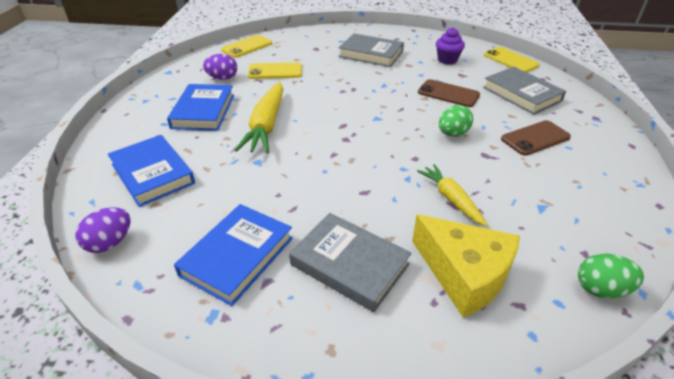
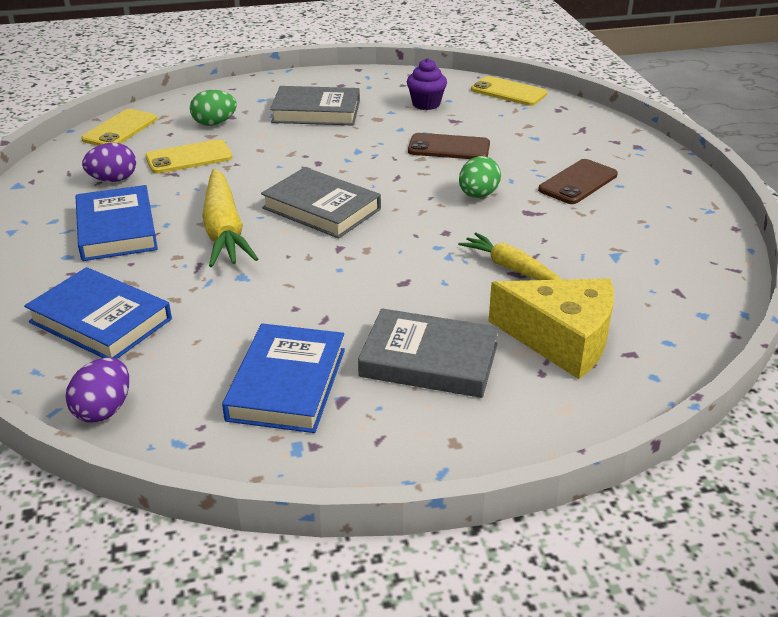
camera: 20 degrees left, 5 degrees down
grey book [483,67,566,115] -> grey book moved to [261,167,381,239]
green egg [578,254,644,298] -> green egg moved to [190,90,237,126]

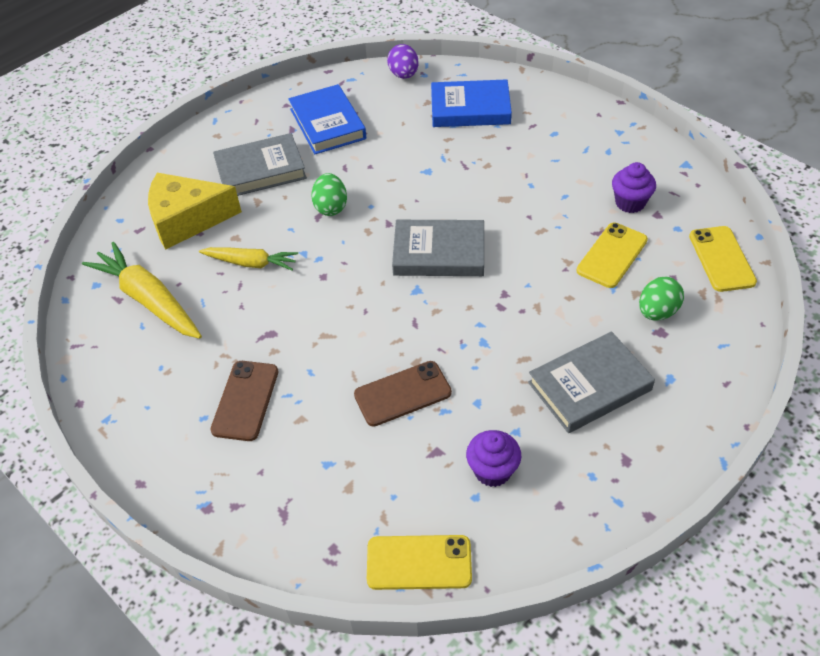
camera: 150 degrees right, 15 degrees up
blue book [76,185,158,261] -> none
purple egg [82,143,136,182] -> purple cupcake [612,162,656,213]
yellow carrot [202,169,258,267] -> yellow carrot moved to [82,242,202,339]
green egg [459,156,501,198] -> green egg moved to [311,173,347,216]

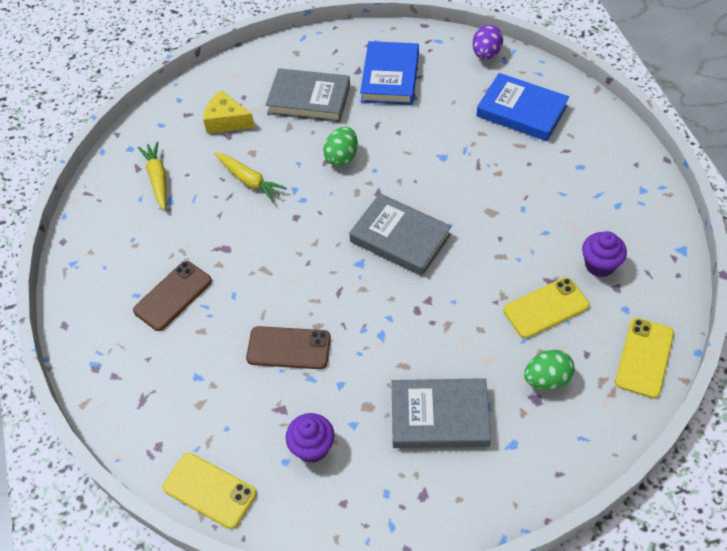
camera: 30 degrees right, 5 degrees up
yellow carrot [82,242,202,339] -> yellow carrot [138,141,166,210], size x0.62
yellow cheese [148,173,242,250] -> yellow cheese [203,90,255,133], size x0.64

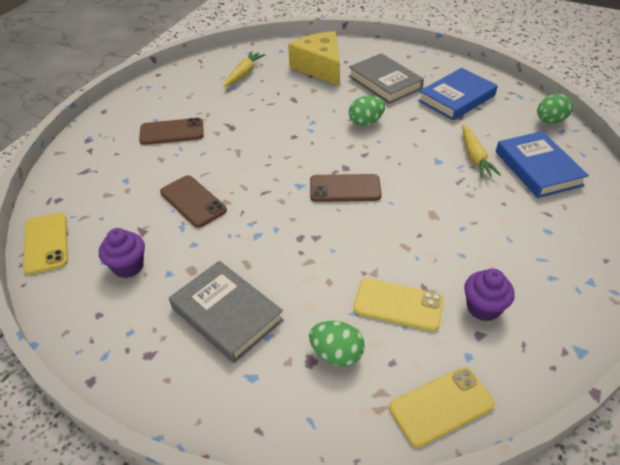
camera: 40 degrees right, 10 degrees down
yellow cheese [203,90,255,133] -> yellow cheese [288,31,340,86], size x1.56
yellow carrot [215,153,287,202] -> yellow carrot moved to [462,125,501,178]
grey book [349,193,451,276] -> brown phone [310,174,382,202]
purple egg [472,25,503,60] -> green egg [537,94,573,123]

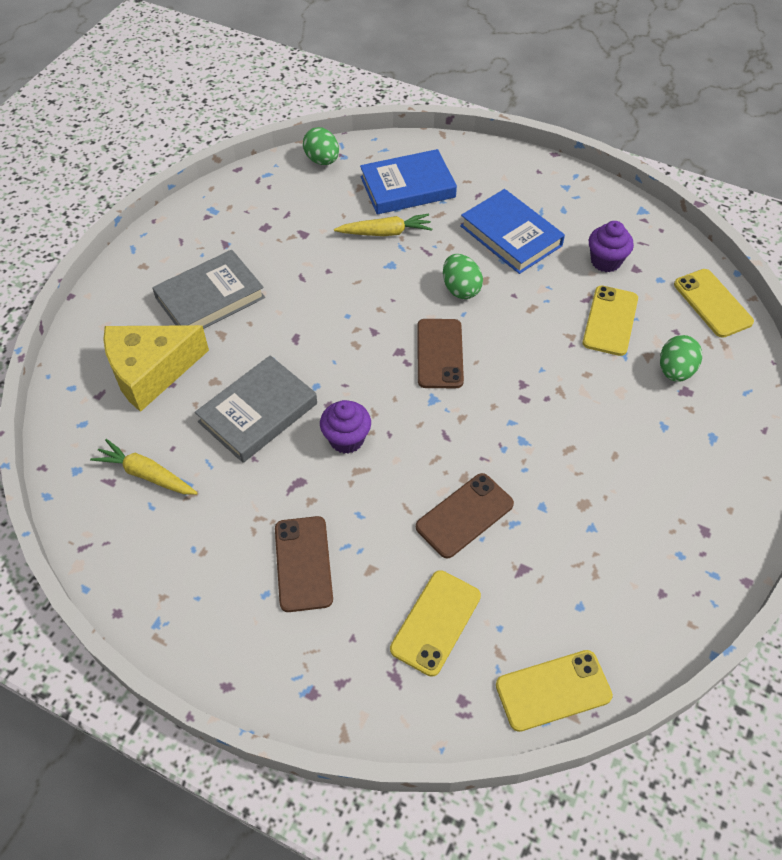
camera: 90 degrees left, 10 degrees up
purple cupcake [99,228,145,278] -> purple cupcake moved to [320,400,371,454]
grey book [169,261,284,363] -> grey book moved to [195,355,317,463]
green egg [349,96,385,126] -> green egg moved to [443,254,483,299]
blue book [418,68,498,120] -> blue book moved to [460,189,565,274]
none -> yellow phone [390,570,481,677]

